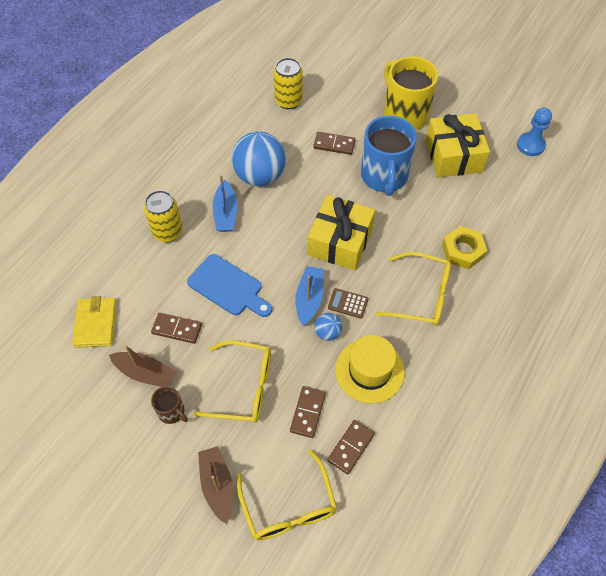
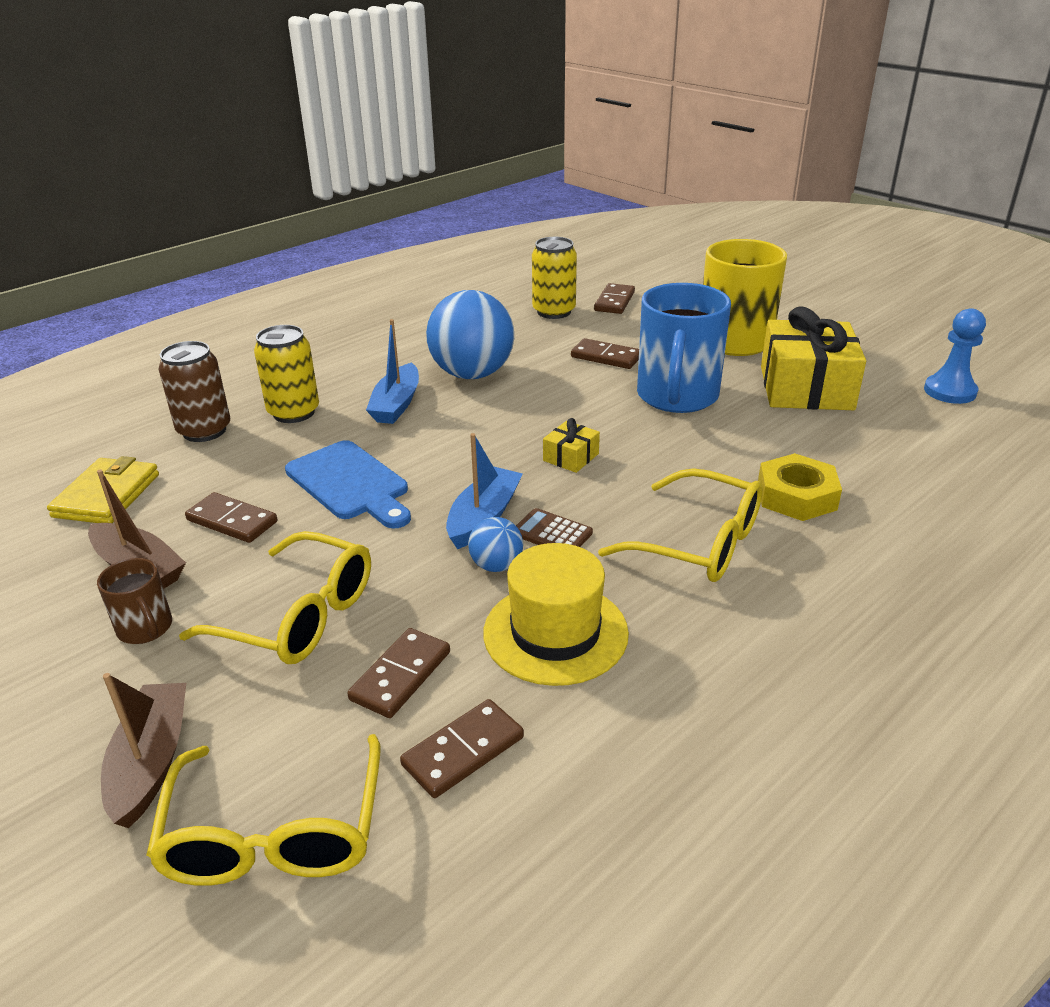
camera: 15 degrees right, 25 degrees down
yellow gift [308,195,375,270] -> yellow gift [543,418,600,473], size x0.44
none -> brown can [158,341,230,442]
none -> brown domino [594,283,635,314]

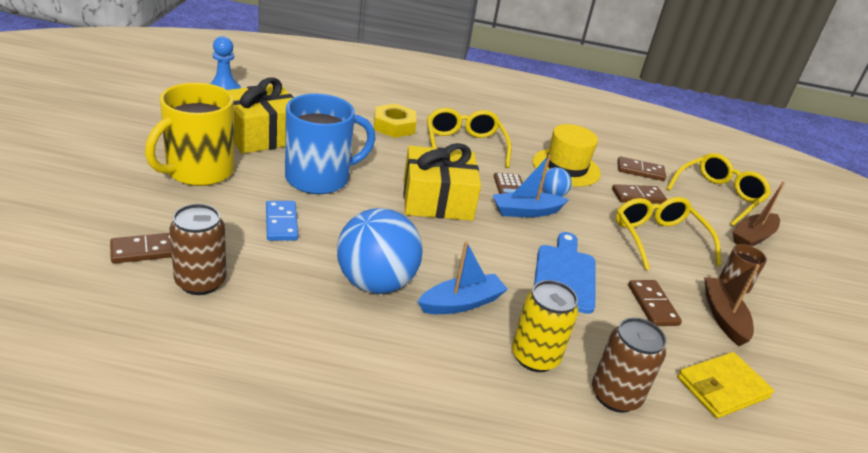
camera: 135 degrees left, 0 degrees up
yellow can [532,237,577,319] -> brown can [170,204,227,295]
yellow gift [543,418,600,473] -> yellow gift [403,143,481,221], size x2.29
brown domino [571,338,639,369] -> blue domino [266,201,298,241]

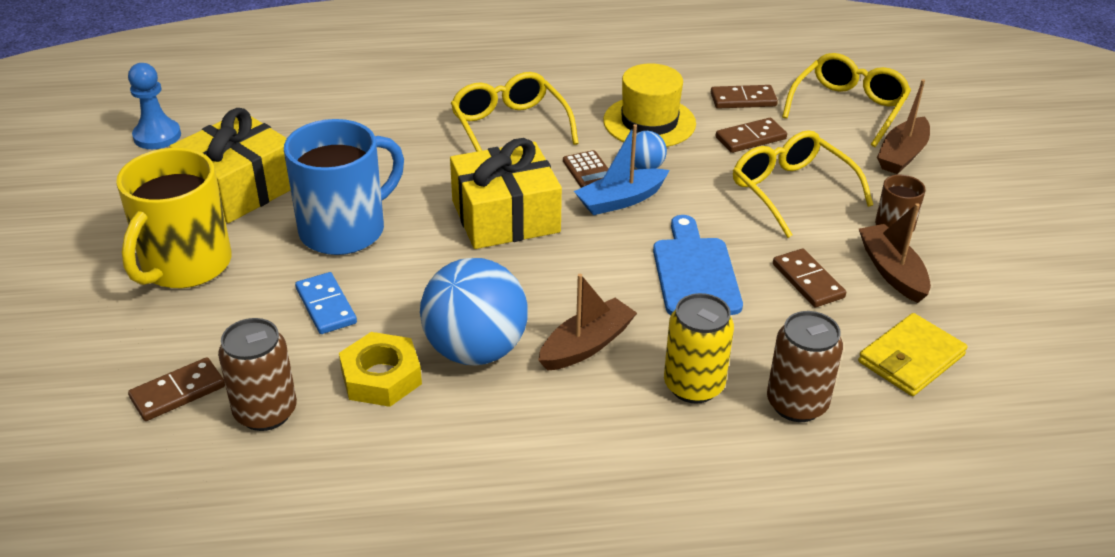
camera: 10 degrees left, 5 degrees up
yellow nut [374,104,416,138] -> yellow nut moved to [339,332,422,407]
blue boat [418,241,508,314] -> brown boat [538,274,637,371]

